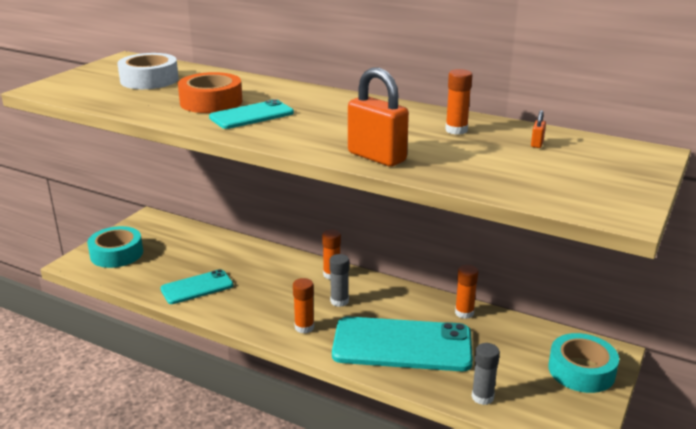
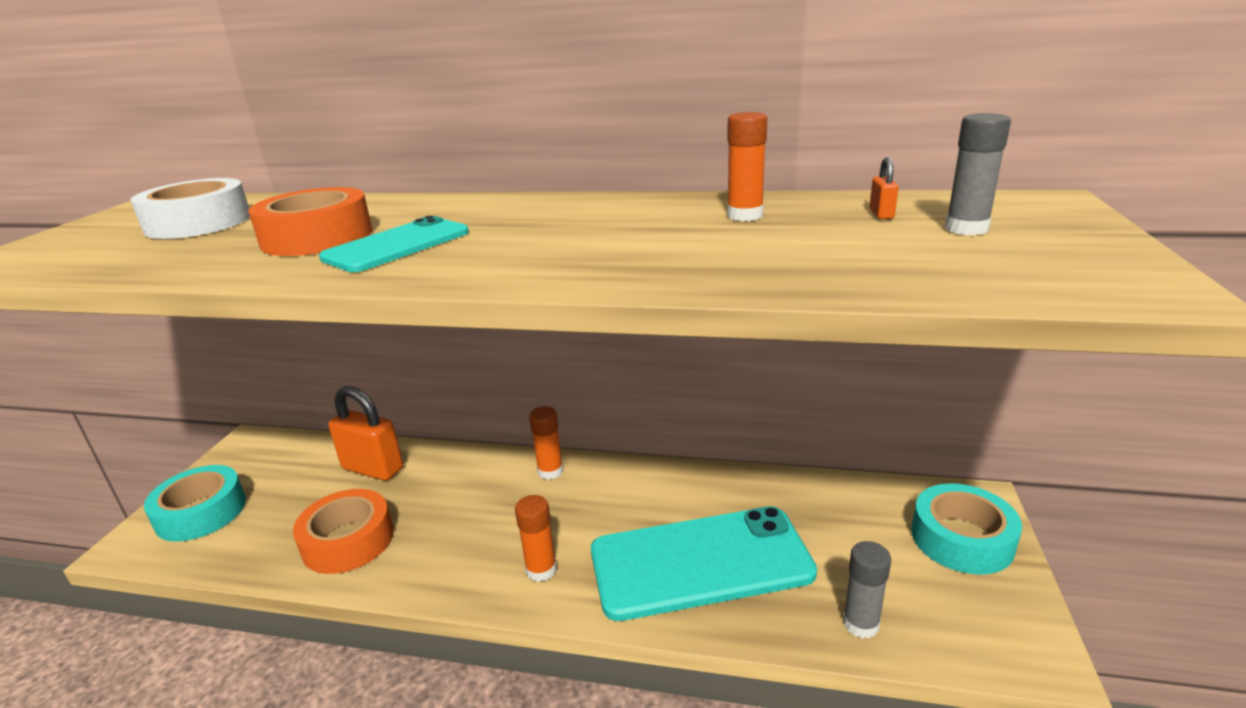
camera: 15 degrees left, 0 degrees up
turquoise phone [160,269,233,304] -> orange tape [293,489,394,574]
grey glue stick [330,254,349,307] -> grey glue stick moved to [945,113,1011,235]
orange padlock [348,68,409,167] -> orange padlock moved to [328,386,403,481]
orange glue stick [455,265,478,319] -> none

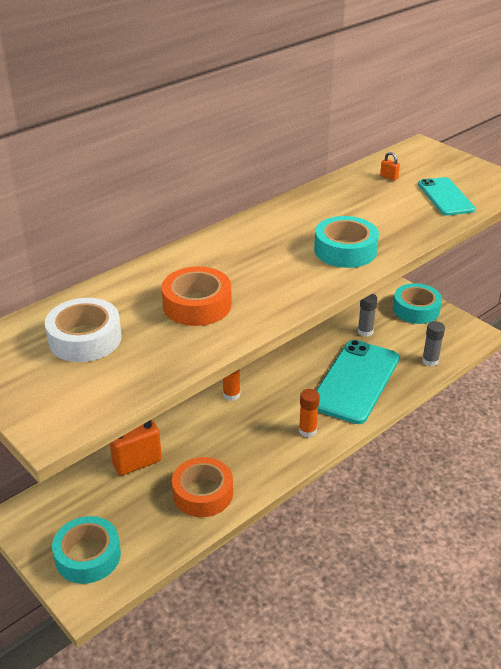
camera: 55 degrees left, 10 degrees up
turquoise phone [319,216,469,272] -> turquoise phone moved to [418,177,475,216]
orange glue stick [727,112,767,221] -> none
grey glue stick [945,113,1011,235] -> grey glue stick moved to [358,294,377,337]
none -> turquoise tape [314,216,379,268]

